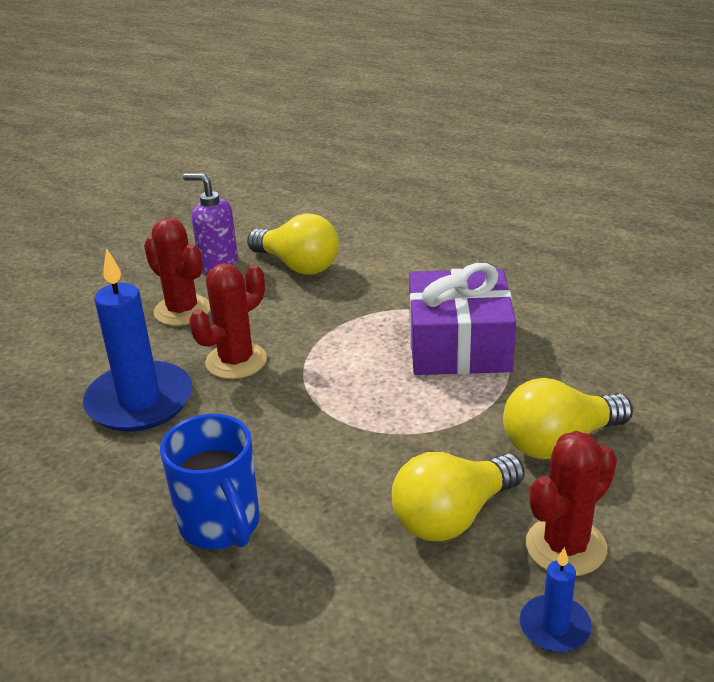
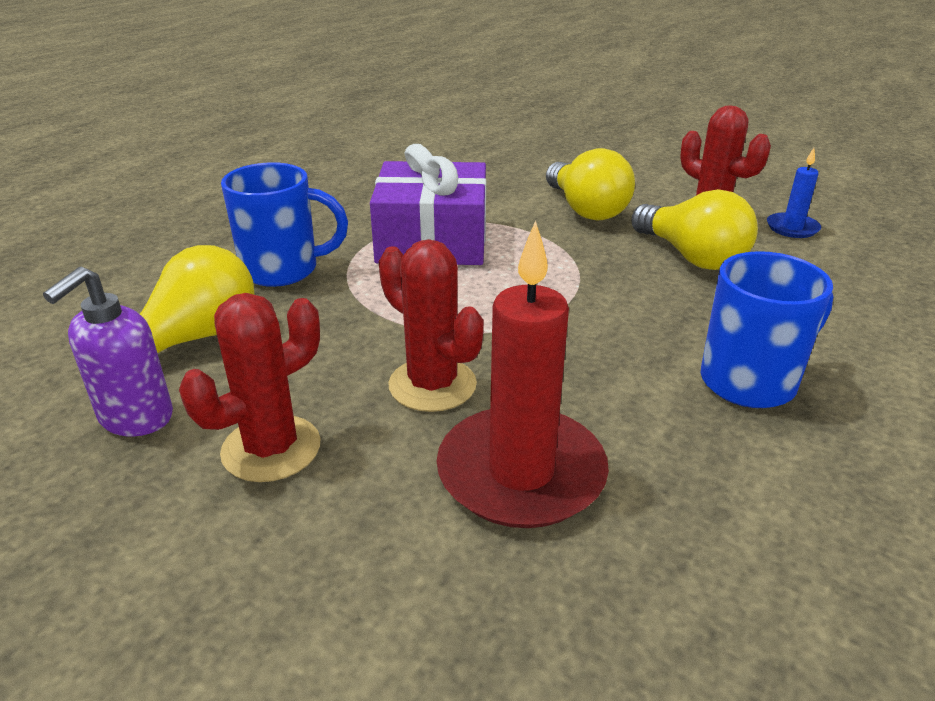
camera: 90 degrees left, 0 degrees up
blue candle [83,248,192,431] -> red candle [437,220,609,528]
none -> blue mug [221,162,348,287]

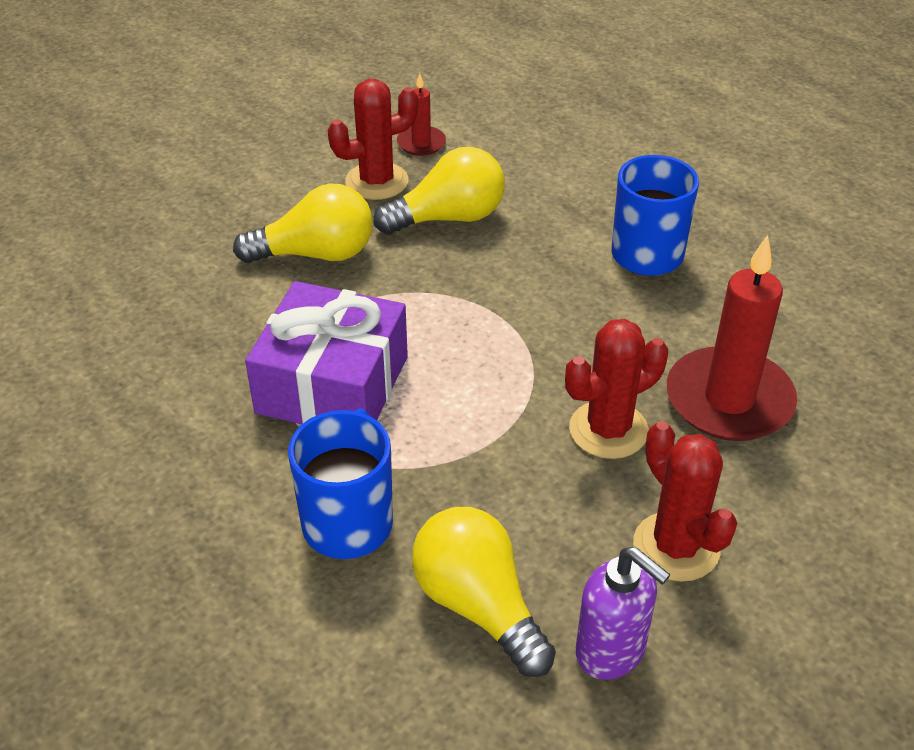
camera: 75 degrees left, 10 degrees up
blue candle [767,148,821,238] -> red candle [397,73,446,156]

